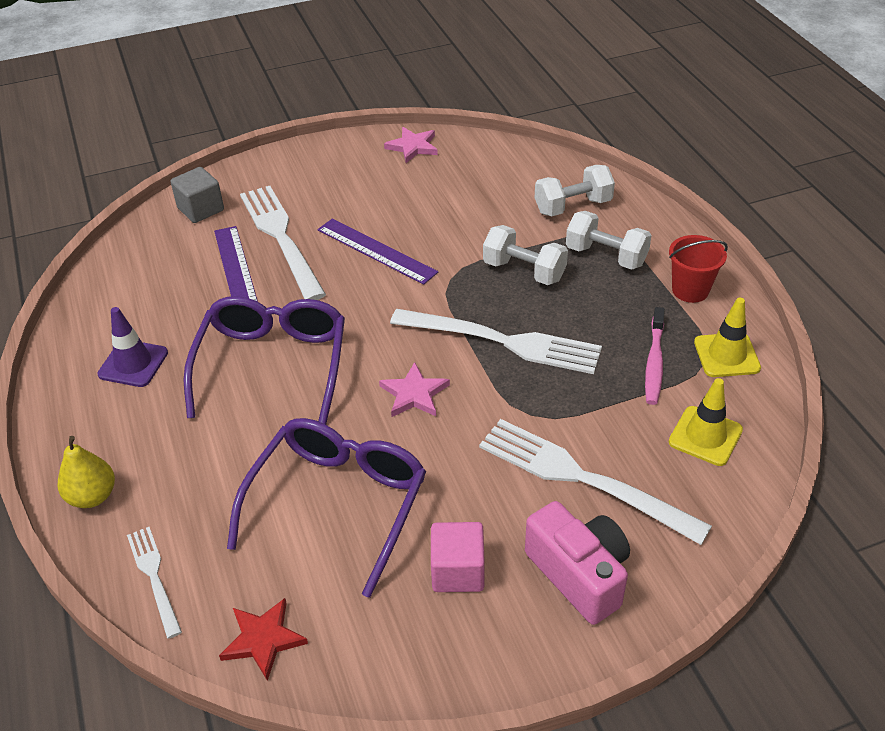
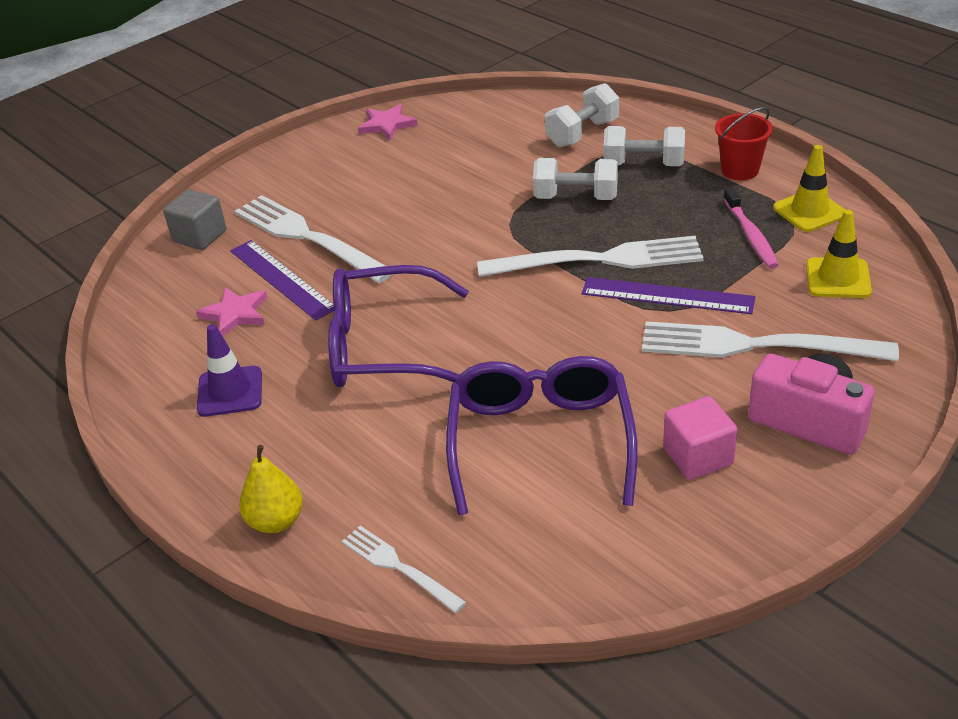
camera: 20 degrees left, 5 degrees down
purple glasses [184,296,345,424] -> purple glasses turned 75 degrees counterclockwise [328,265,469,387]
red star [219,598,308,681] -> none
purple ruler [317,218,438,285] -> purple ruler moved to [582,277,755,314]
pink star [379,362,450,417] -> pink star moved to [196,287,268,336]

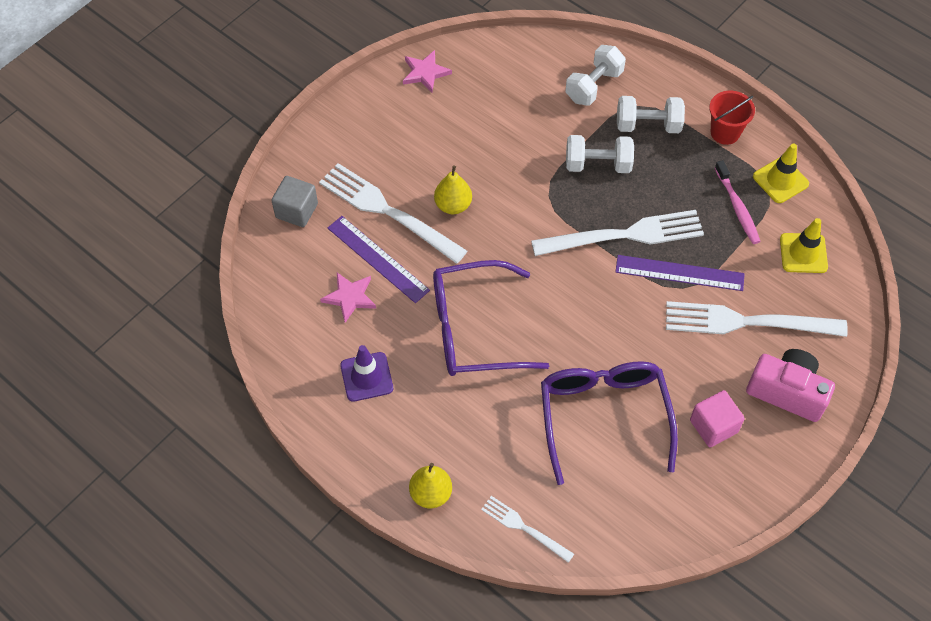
camera: 10 degrees left, 20 degrees up
none -> yellow pear [434,166,472,214]

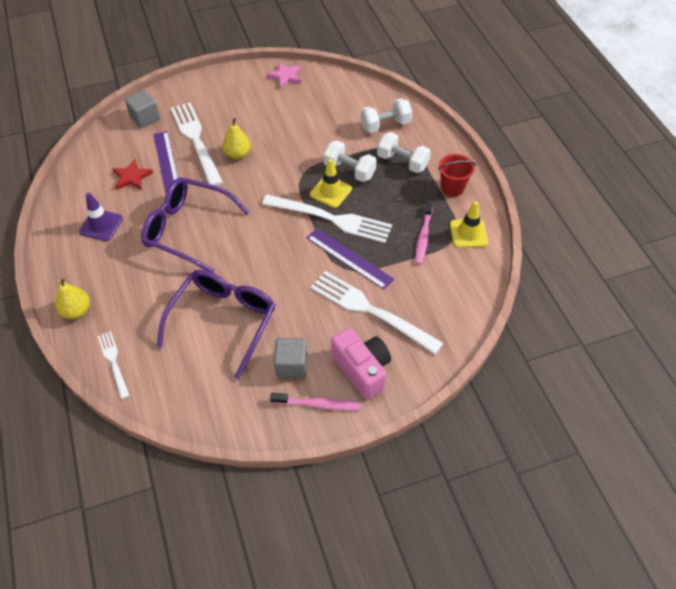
camera: 30 degrees right, 5 degrees down
pink star [320,273,376,323] -> red star [112,159,153,190]
pink cube [690,390,745,447] -> grey cube [274,338,307,378]
yellow traffic cone [780,218,828,273] -> yellow traffic cone moved to [310,159,352,208]
none -> pink toothbrush [270,393,361,411]

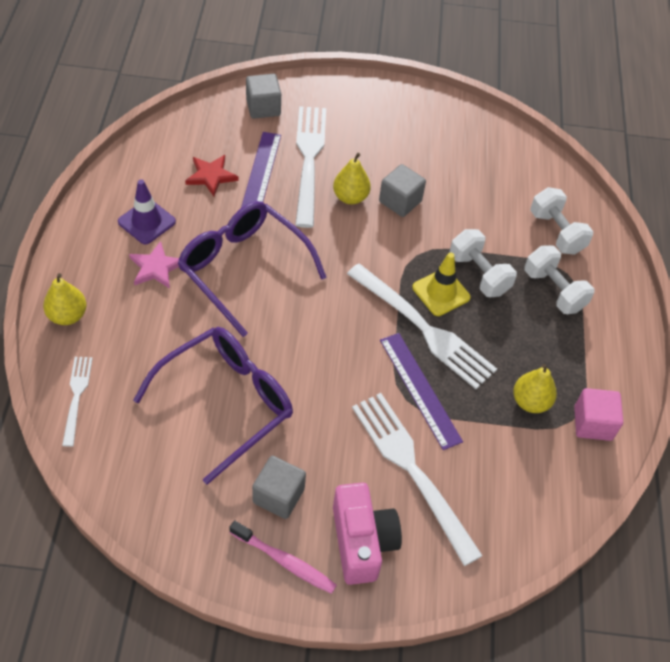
camera: 20 degrees right, 0 degrees up
pink star [266,62,301,89] -> pink star moved to [129,241,179,289]
white dumbbell [361,98,412,133] -> white dumbbell turned 60 degrees clockwise [530,187,593,255]
pink toothbrush [415,200,433,265] -> yellow pear [513,364,557,413]
red bucket [438,154,475,197] -> none
yellow traffic cone [450,201,488,248] -> pink cube [574,388,623,441]
none -> grey cube [379,164,426,217]

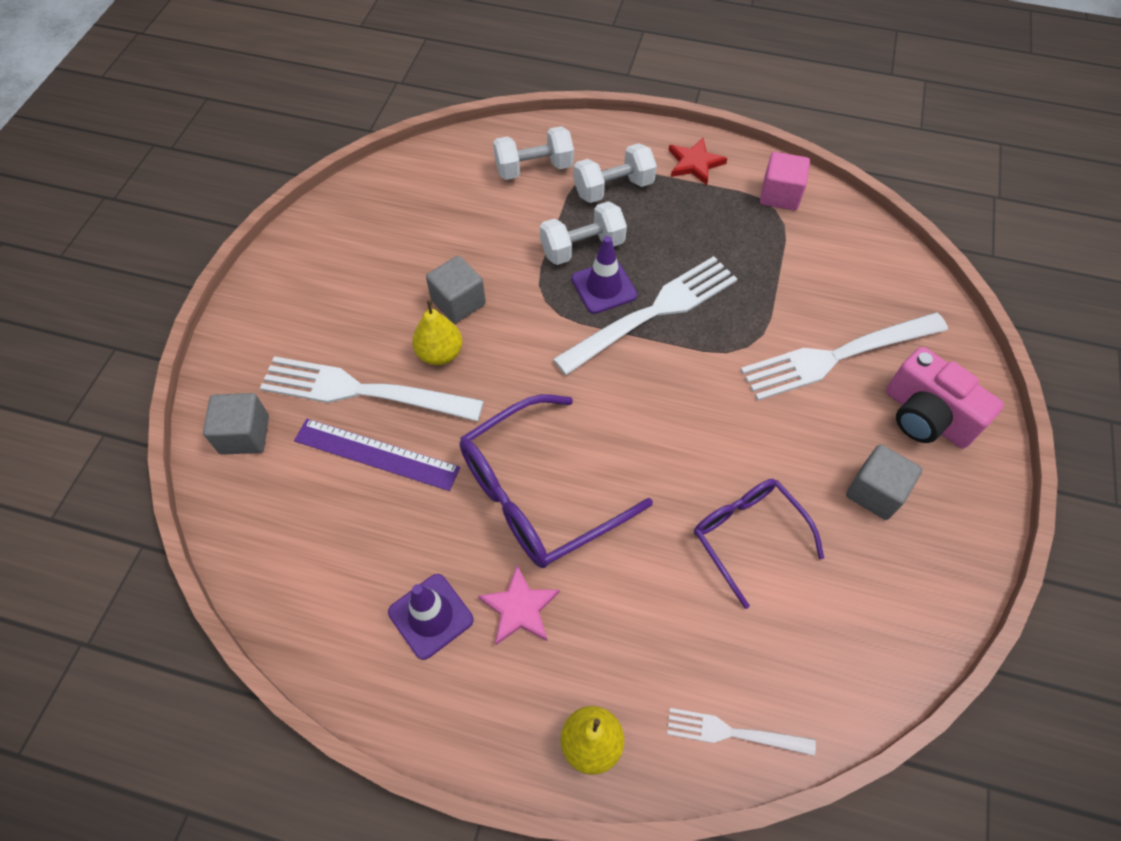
camera: 75 degrees left, 5 degrees up
purple glasses [133,327,293,485] -> purple glasses [694,479,824,609], size x0.64
red star [185,155,238,196] -> red star moved to [669,138,727,185]
pink toothbrush [229,520,337,594] -> none
pink camera [333,483,402,585] -> pink camera turned 135 degrees counterclockwise [886,347,1004,449]
purple ruler [380,333,463,450] -> none
yellow traffic cone [412,252,471,316] -> purple traffic cone [572,236,637,314]
yellow pear [513,364,557,413] -> none

